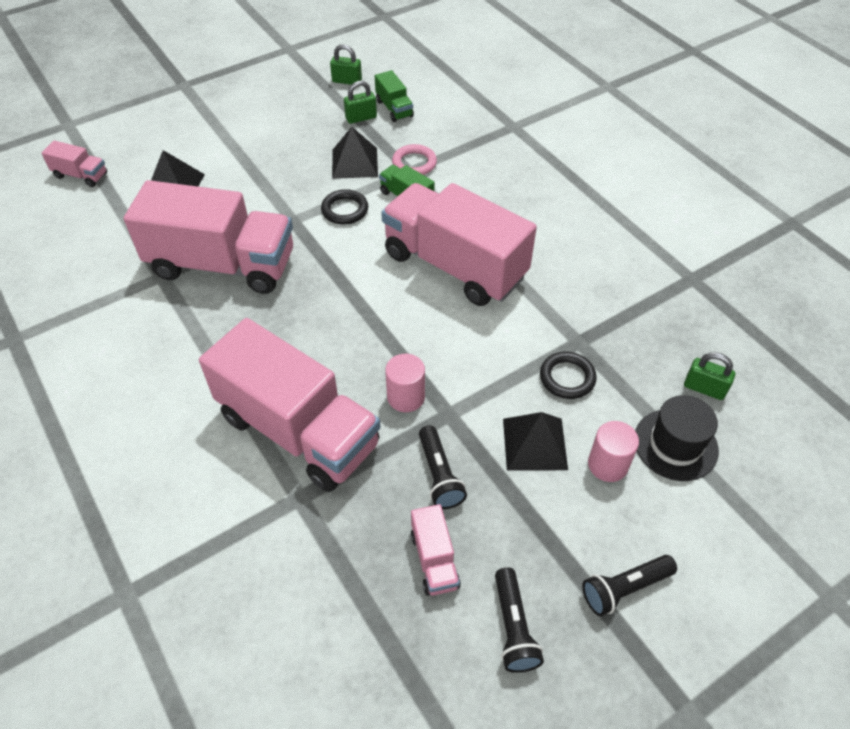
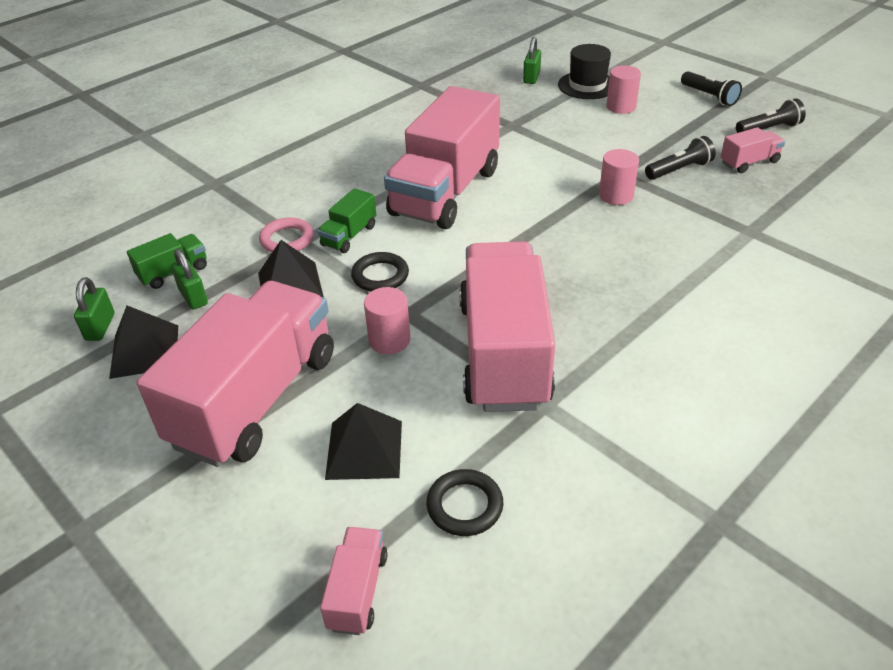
camera: 100 degrees left, 10 degrees down
pink truck [199,318,381,492] -> pink truck moved to [137,281,334,467]
black pyramid [503,412,568,471] -> black pyramid moved to [109,306,178,379]
black ring [540,352,597,399] -> black ring moved to [426,469,503,536]
none -> pink cylinder [364,287,410,354]

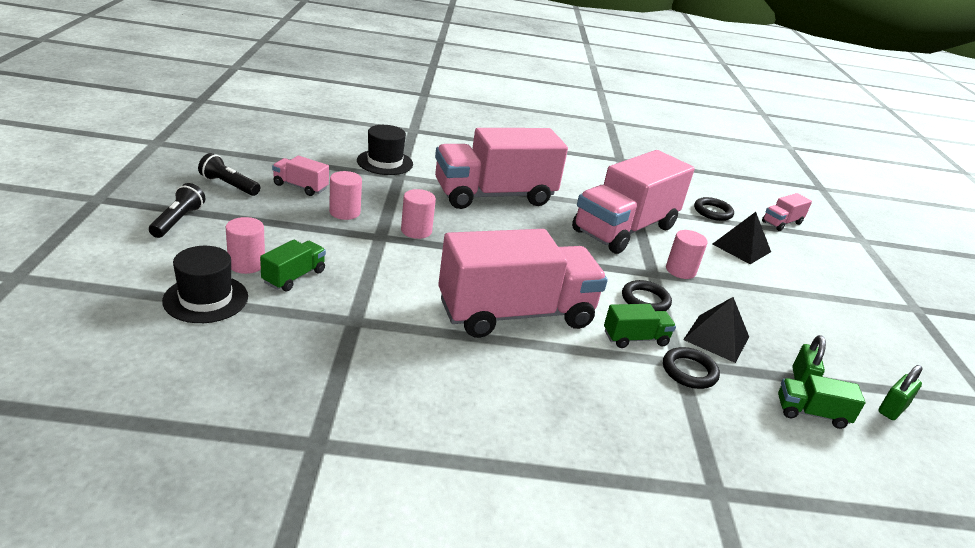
camera: 140 degrees left, 10 degrees down
black pyramid [109,306,178,379] -> none
pink truck [137,281,334,467] -> pink truck moved to [435,128,568,209]
pink ring [259,217,314,252] -> black ring [663,347,720,389]
green padlock [523,37,541,84] -> none
black flashlight [645,136,716,180] -> pink cylinder [329,171,362,220]
none -> green truck [260,240,326,291]
none -> black hat [357,125,413,175]

